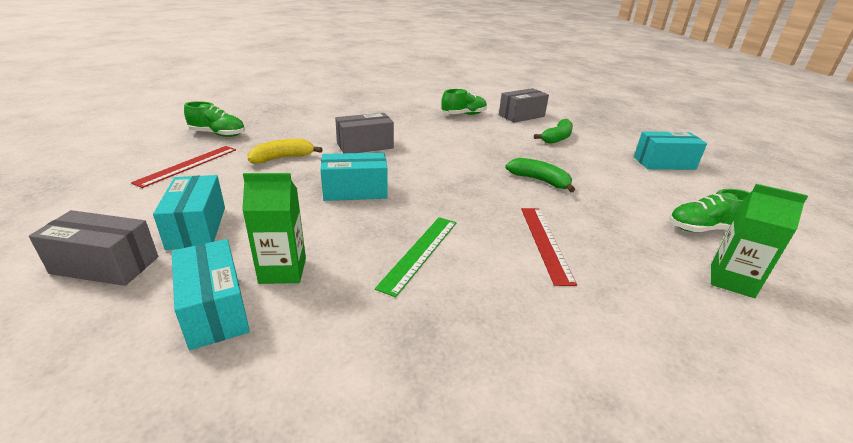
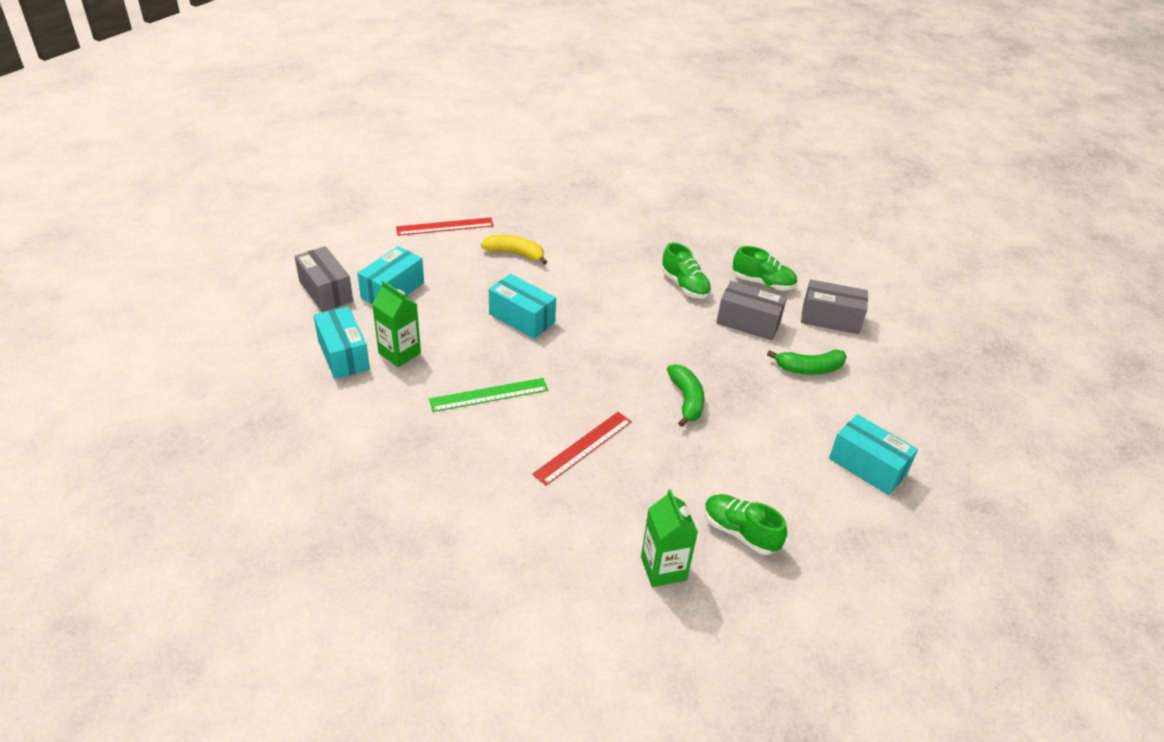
camera: 45 degrees right, 10 degrees up
turquoise box [172,239,250,350] -> turquoise box turned 45 degrees counterclockwise [314,307,370,379]
green shoe [184,101,245,137] -> green shoe moved to [662,242,711,299]
grey box [335,113,394,153] -> grey box moved to [716,281,787,340]

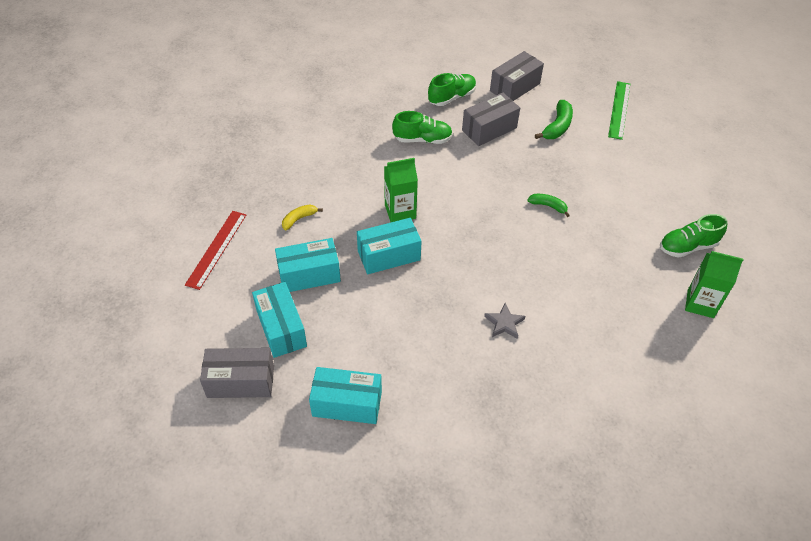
camera: 55 degrees left, 10 degrees up
green carton [372,281,421,367] -> green carton moved to [384,158,418,222]
green ruler [429,378,548,412] -> green ruler moved to [608,81,630,140]
yellow banana [481,235,547,265] -> yellow banana [282,204,323,230], size x0.64
red ruler [532,412,632,486] -> none
green banana [667,364,705,427] -> green banana [528,194,570,217], size x0.64
turquoise box [829,414,918,495] -> turquoise box moved to [275,238,341,292]
none -> grey star [484,303,526,339]

